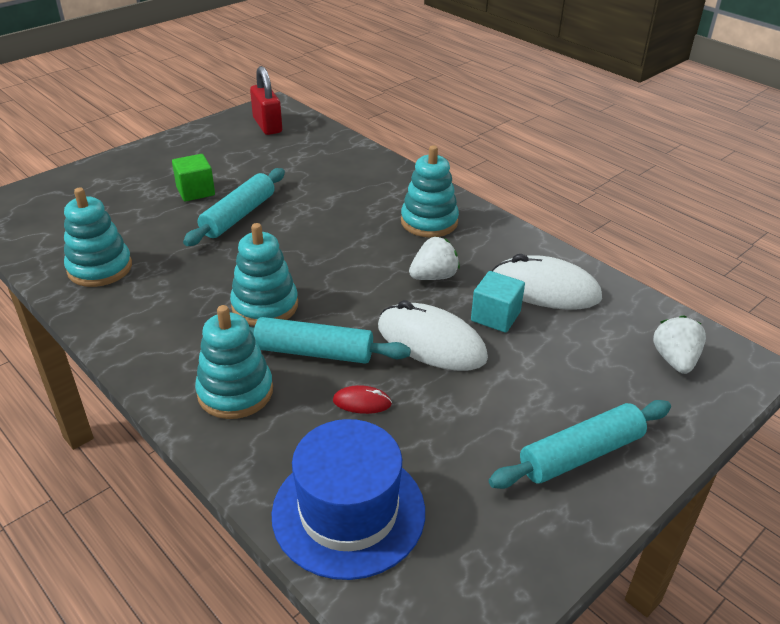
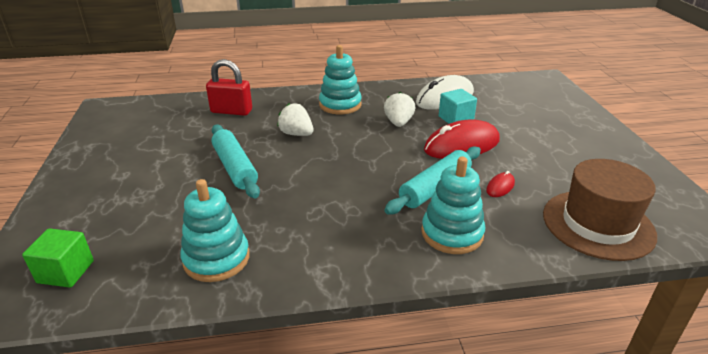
camera: 55 degrees left, 5 degrees down
green cube [172,154,215,201] -> green cube moved to [22,228,94,288]
turquoise stacking toy [230,223,298,326] -> none
red padlock [250,66,282,135] -> red padlock moved to [206,59,252,116]
blue hat [271,419,425,580] -> brown hat [543,159,657,261]
white mouse [378,300,488,371] -> red mouse [424,119,500,159]
turquoise rolling pin [489,400,671,489] -> none
white strawberry [653,315,706,374] -> white strawberry moved to [277,103,314,136]

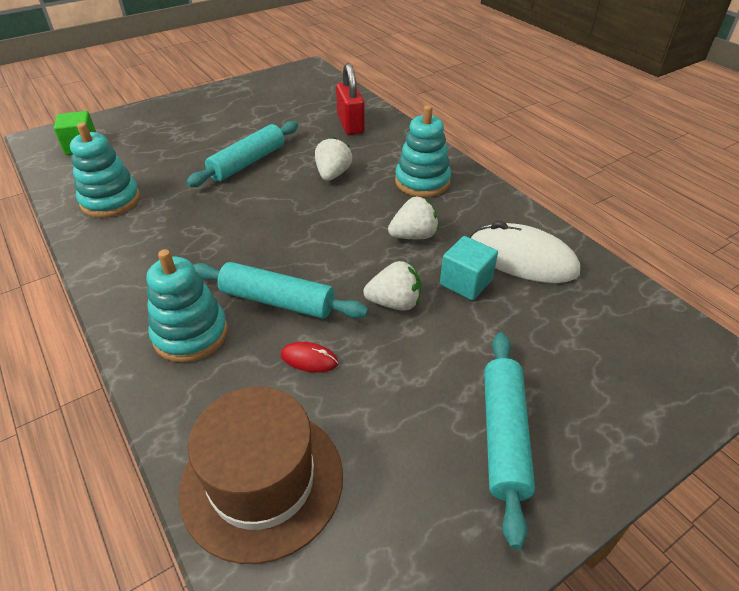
camera: 65 degrees right, 10 degrees up
red mouse [424,119,500,159] -> white strawberry [363,261,421,311]
none -> turquoise rolling pin [484,333,535,549]

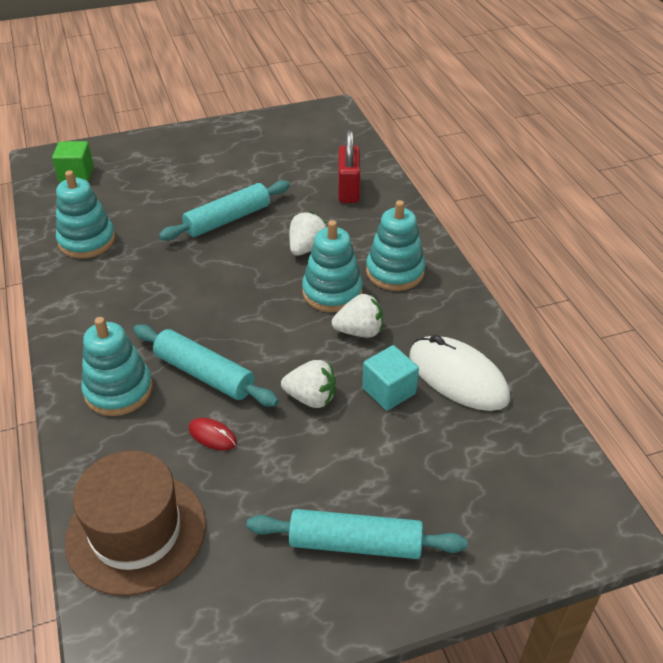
camera: 15 degrees right, 0 degrees up
turquoise rolling pin [484,333,535,549] -> turquoise rolling pin turned 75 degrees clockwise [246,509,467,559]
none -> turquoise stacking toy [302,220,363,312]

